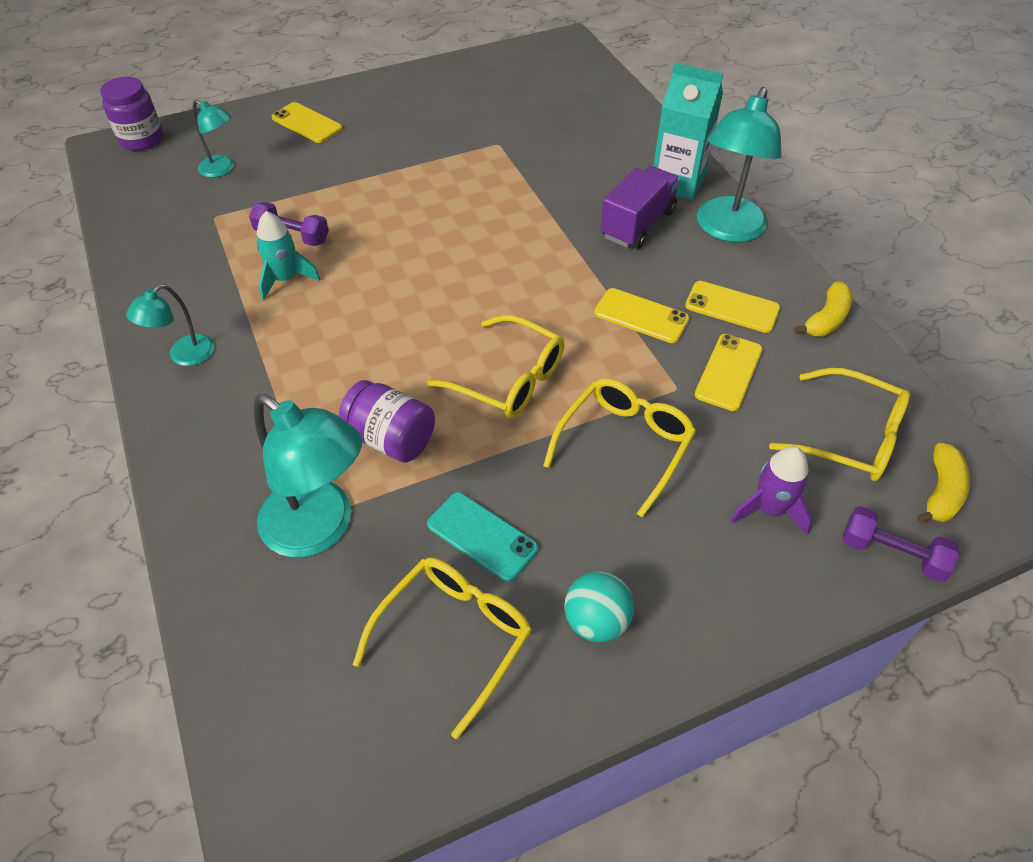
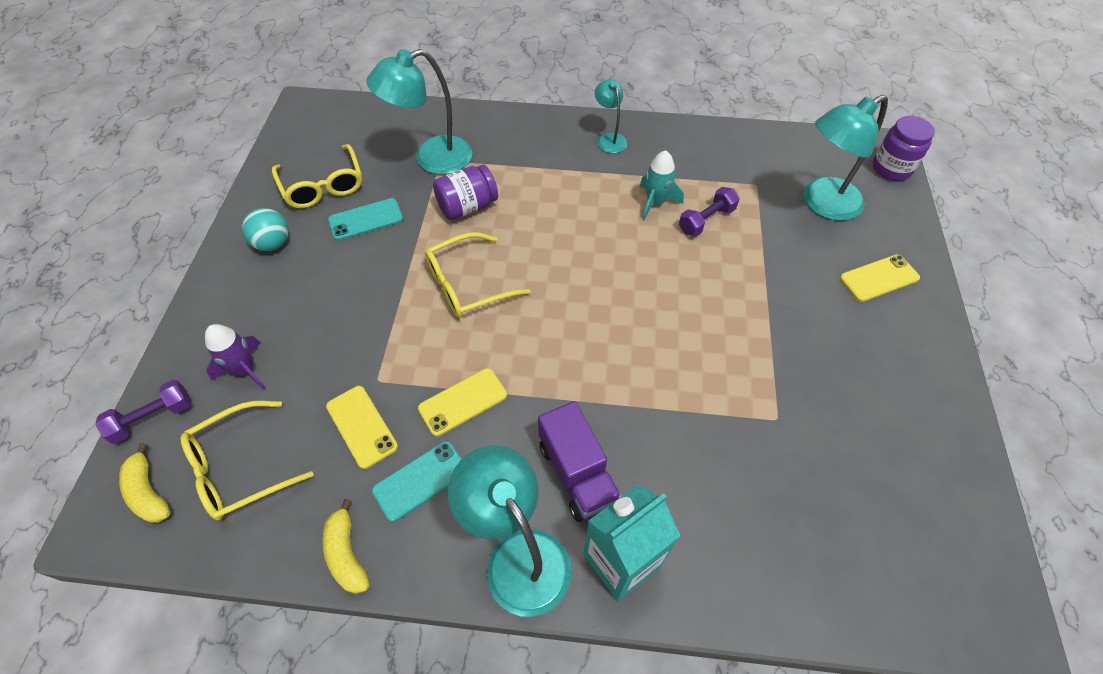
camera: 120 degrees right, 5 degrees up
turquoise lamp [193,100,234,178] -> turquoise lamp [804,95,888,221], size x1.85
yellow glasses [543,378,696,518] -> none
yellow phone [685,281,780,333] -> turquoise phone [372,441,462,522]

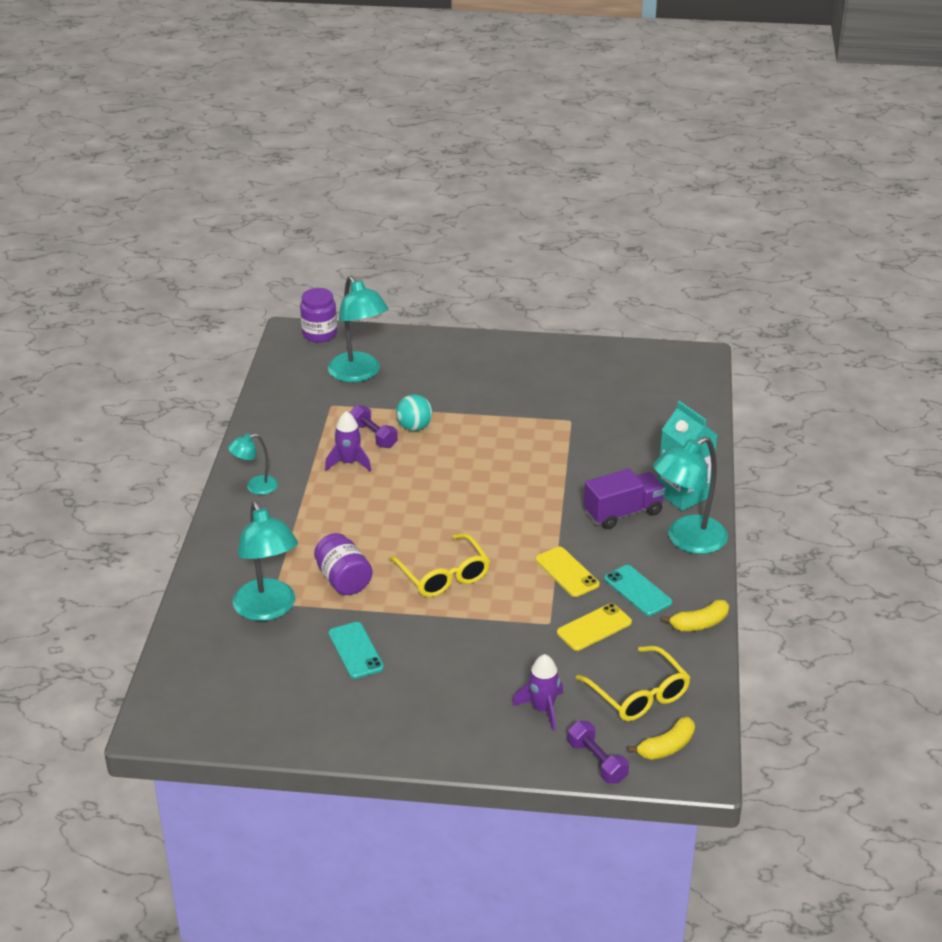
camera: 90 degrees left, 20 degrees down
turquoise ball [242,208,289,251] -> turquoise ball moved to [396,394,433,431]
yellow glasses [272,144,362,208] -> none
turquoise rocket [640,150,684,221] -> purple rocket [325,411,371,471]
yellow phone [840,254,920,302] -> none

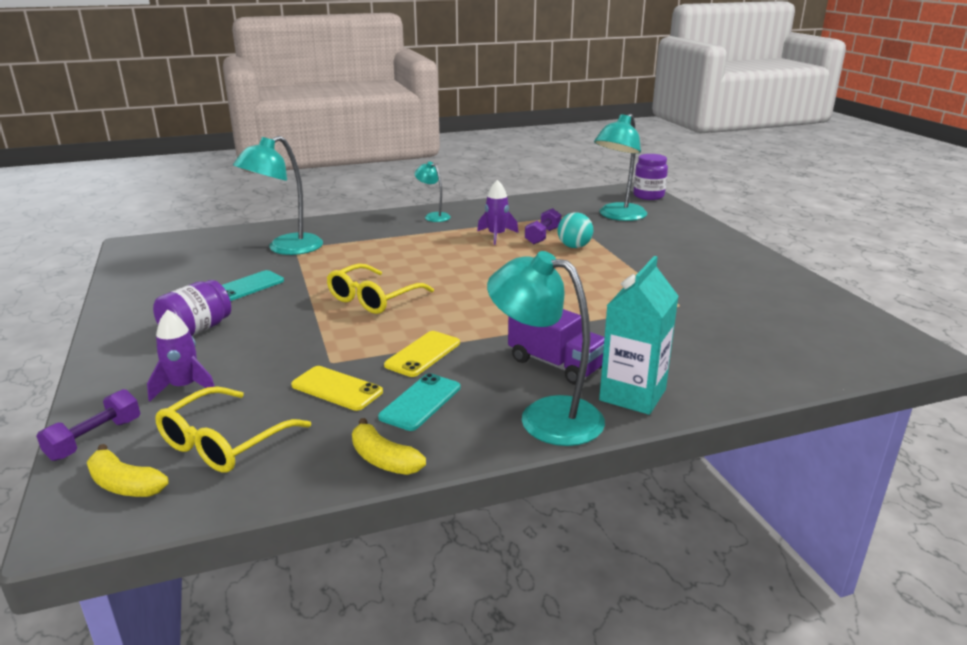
camera: 65 degrees right, 10 degrees down
purple jar [314,533,373,595] -> purple jar moved to [153,280,231,336]

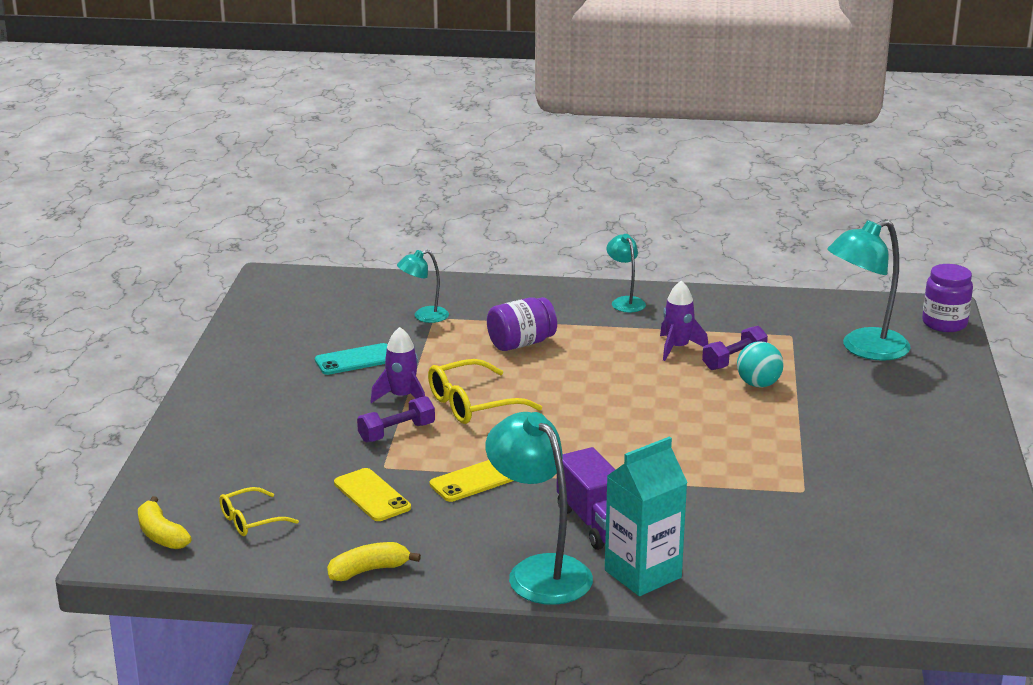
camera: 25 degrees right, 0 degrees up
purple dumbbell [36,389,140,461] -> purple dumbbell moved to [357,396,435,443]
purple rocket [147,310,215,402] -> purple rocket moved to [371,327,425,403]
purple jar [153,280,231,336] -> purple jar moved to [487,297,557,351]
yellow glasses [155,386,311,473] -> yellow glasses [219,487,299,536], size x0.62
turquoise lamp [233,136,323,255] -> turquoise lamp [397,250,449,323], size x0.54
yellow banana [352,418,426,475] -> yellow banana turned 90 degrees clockwise [327,542,421,581]
turquoise phone [378,373,460,431] -> none

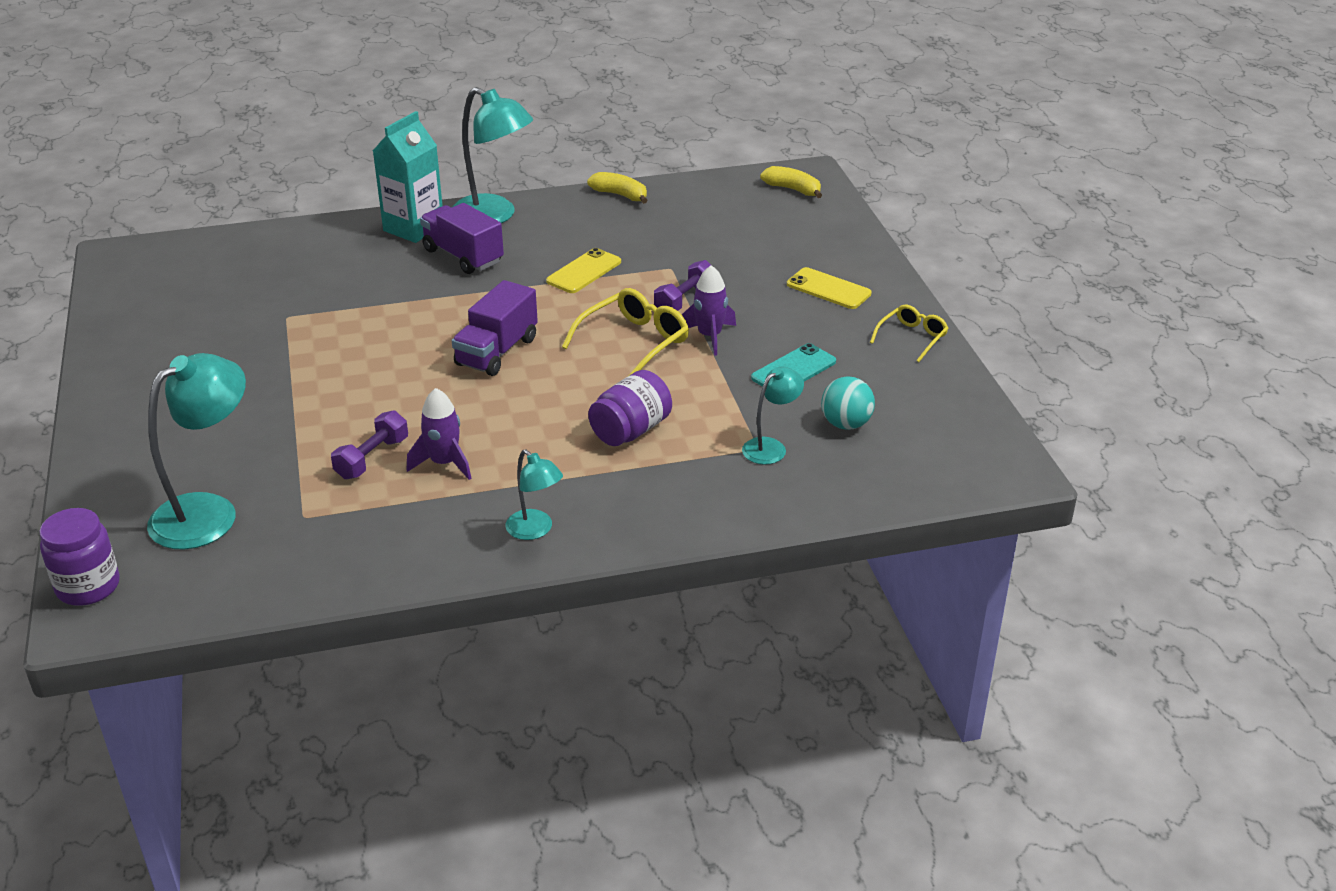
camera: 160 degrees right, 10 degrees up
yellow glasses [219,487,299,536] -> yellow glasses moved to [870,305,949,362]
yellow banana [327,542,421,581] -> yellow banana turned 105 degrees counterclockwise [587,172,648,204]
yellow phone [334,468,411,521] -> yellow phone moved to [787,267,872,309]
turquoise ball [737,341,784,387] -> turquoise ball moved to [821,376,875,430]
none -> purple truck [452,280,538,376]

